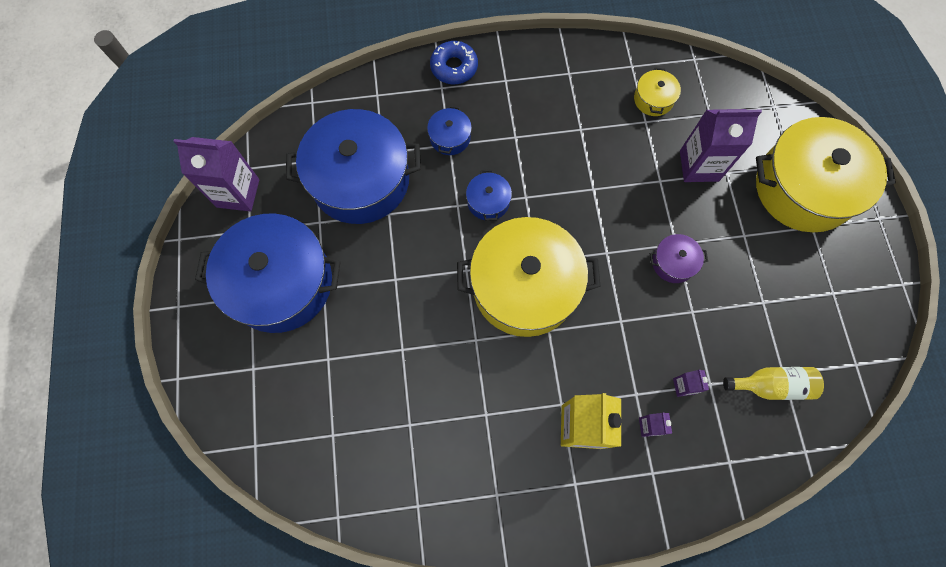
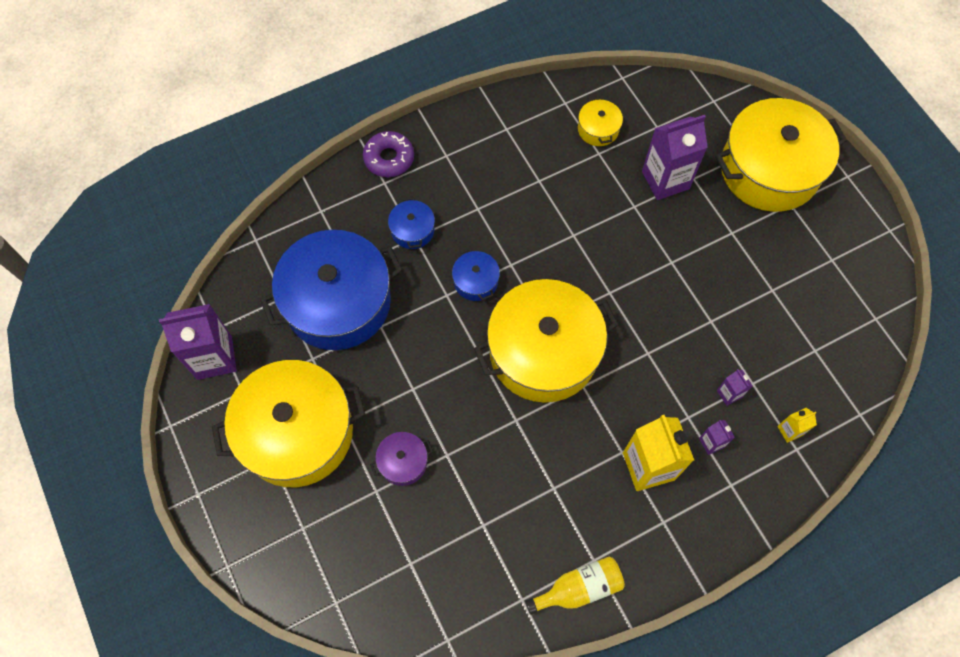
camera: 20 degrees left, 5 degrees down
blue pot [195,213,340,333] -> yellow pot [212,360,365,487]
blue donut [430,41,478,84] -> purple donut [363,131,414,177]
purple pot [650,234,708,283] -> purple pot moved to [370,432,433,486]
yellow bottle [723,367,824,400] -> yellow bottle moved to [525,556,625,615]
none -> yellow carton [777,408,817,443]

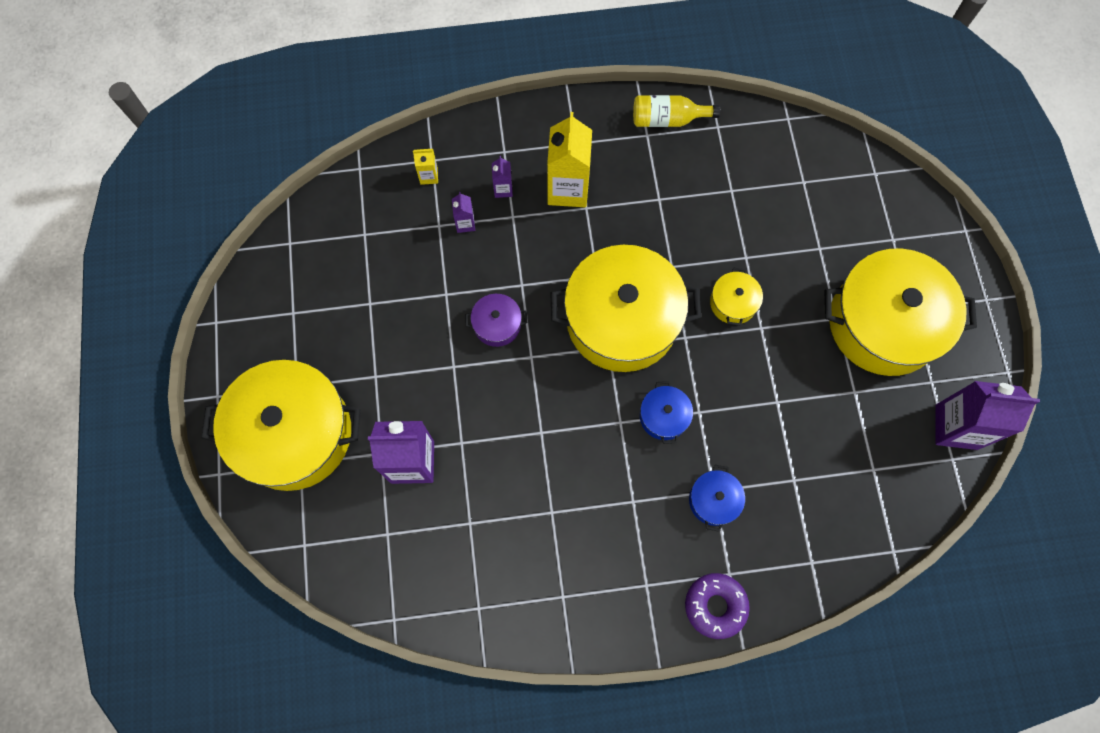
camera: 160 degrees left, 5 degrees up
blue pot [260,230,403,350] -> none
purple pot [370,432,433,486] -> purple pot moved to [465,294,527,347]
yellow pot [578,97,623,146] -> yellow pot moved to [710,268,763,326]

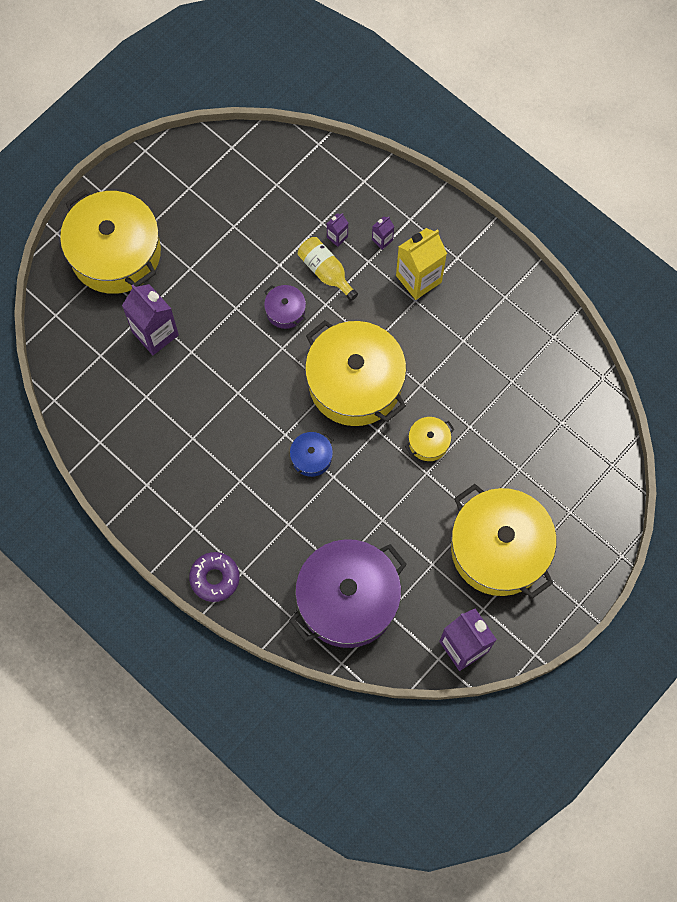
camera: 50 degrees right, 0 degrees up
yellow carton [413,149,438,185] -> none
yellow bottle [633,95,720,127] -> yellow bottle moved to [298,237,358,301]
blue pot [689,465,745,532] -> none
none -> purple pot [289,539,407,648]

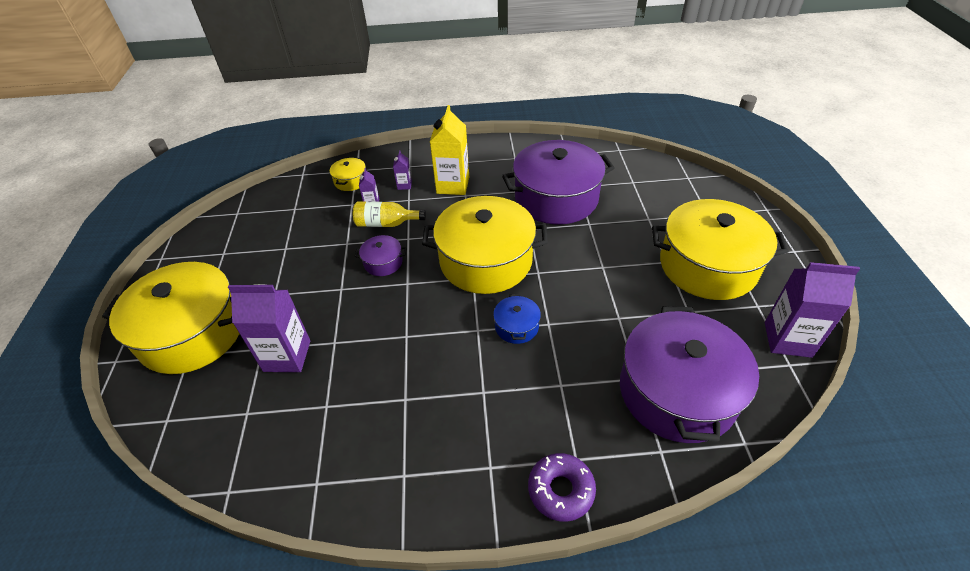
camera: 45 degrees left, 25 degrees down
yellow pot [405,417,455,461] -> yellow pot moved to [330,157,366,191]
none -> purple pot [502,140,615,224]

